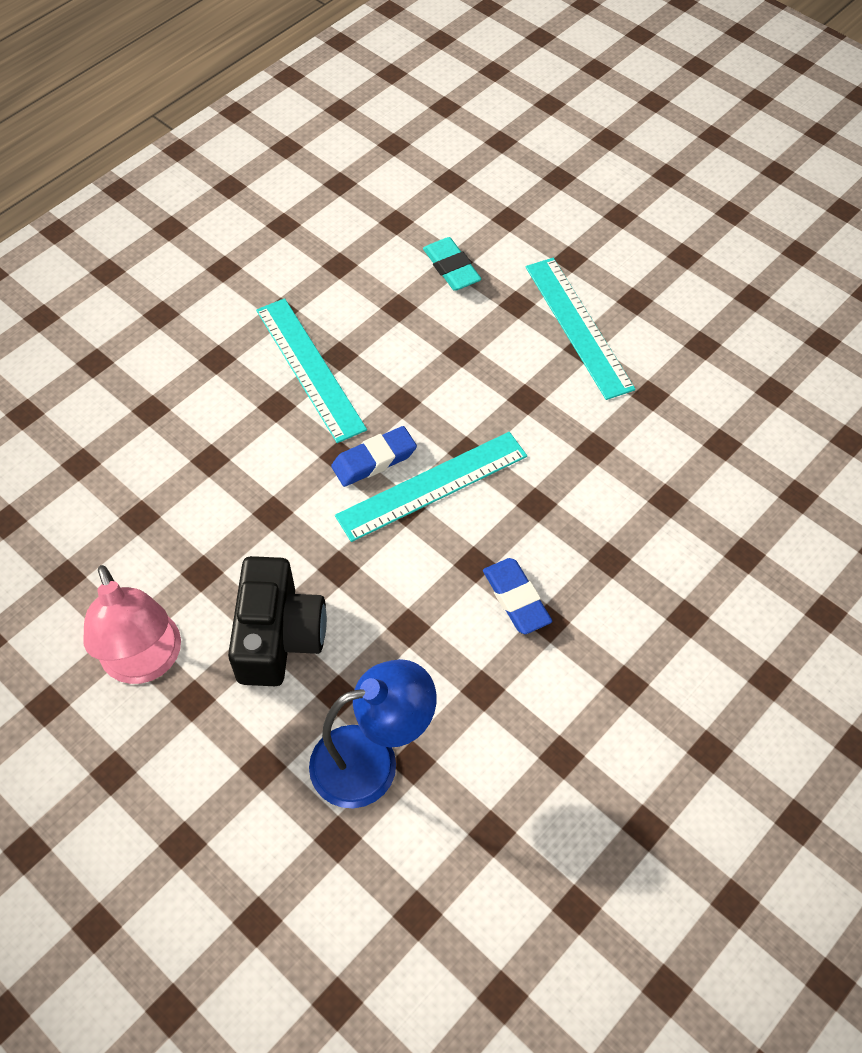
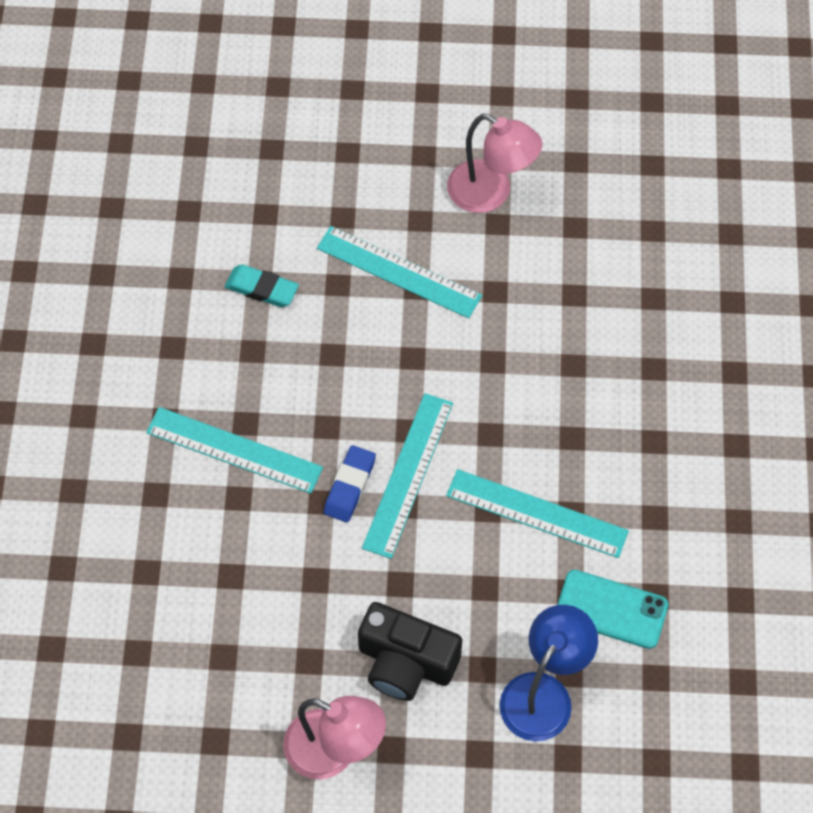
camera: 40 degrees left, 5 degrees up
black camera [228,556,327,686] -> black camera turned 150 degrees clockwise [358,602,462,701]
blue eraser [483,558,552,634] -> turquoise ruler [446,469,629,558]
none -> pink lamp [447,114,542,213]
none -> turquoise phone [557,570,668,649]

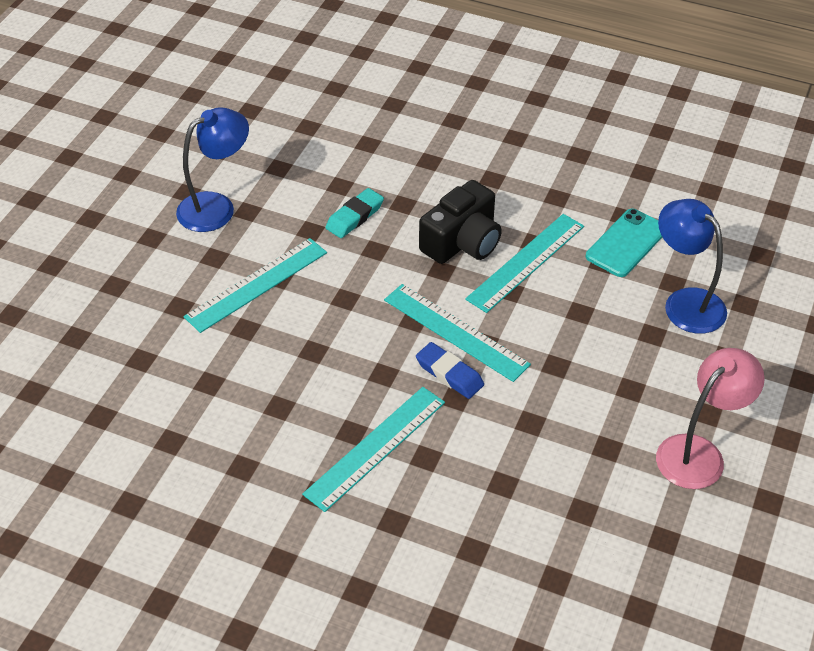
camera: 70 degrees left, 15 degrees down
turquoise eraser [225,265,299,307] -> turquoise eraser moved to [325,188,384,238]
black camera [358,602,462,701] -> black camera moved to [419,180,502,264]
pink lamp [447,114,542,213] -> blue lamp [176,107,249,232]

